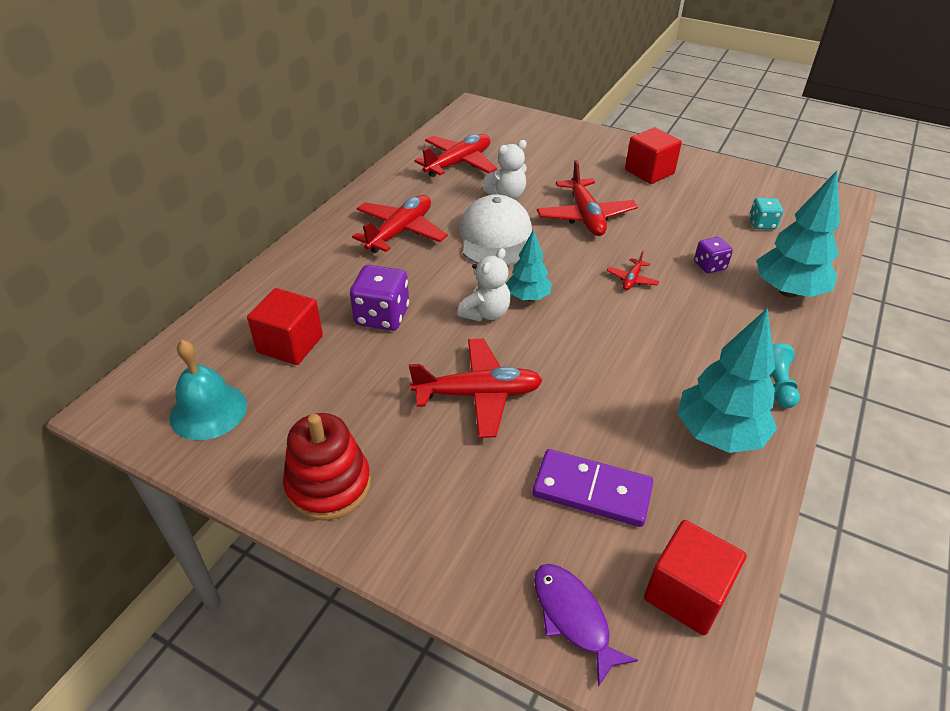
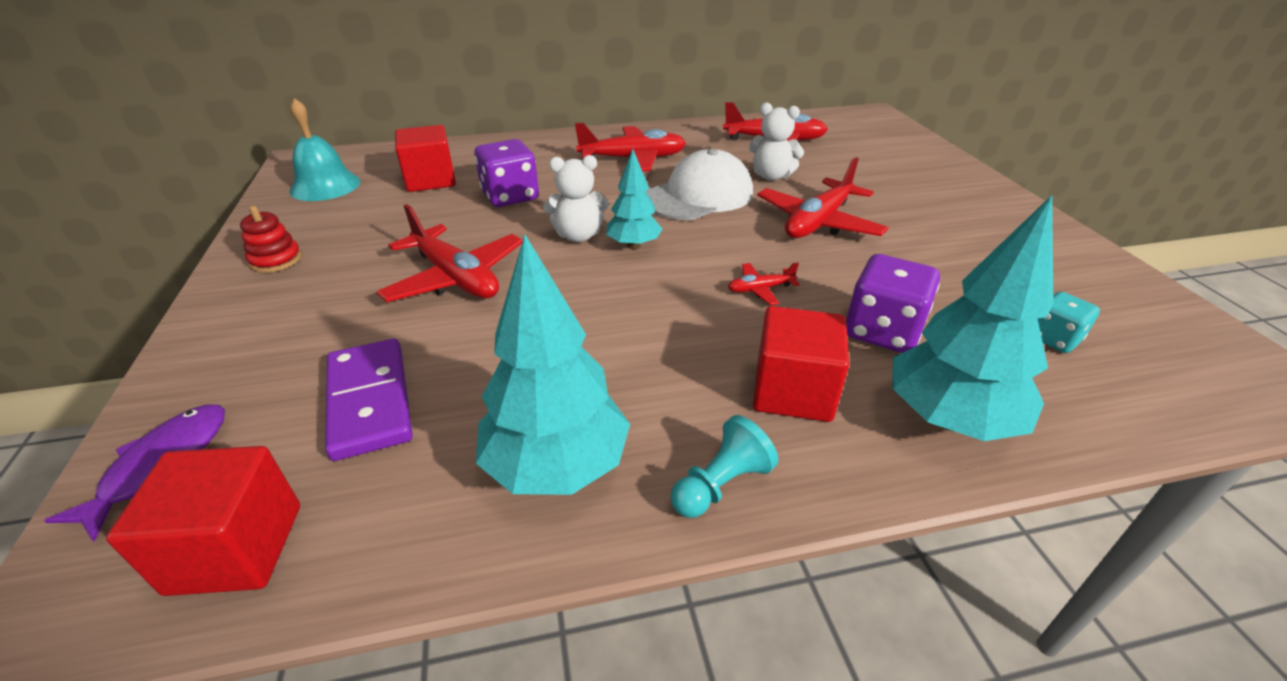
camera: 50 degrees right, 5 degrees down
red stacking toy [283,413,371,520] -> red stacking toy [240,206,301,273], size x0.58
red cube [625,128,682,184] -> red cube moved to [753,306,849,422]
purple dice [694,237,733,273] -> purple dice [846,254,940,353], size x1.65

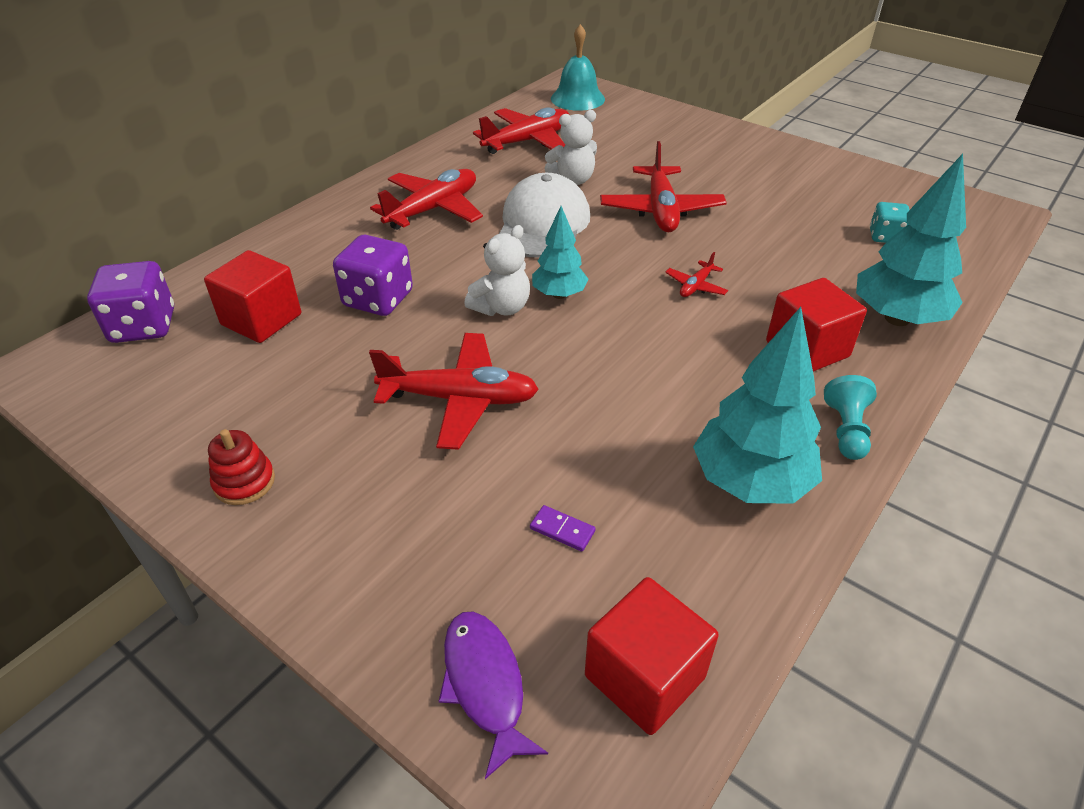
camera: 40 degrees left, 5 degrees up
turquoise bell [289,98,360,201] -> turquoise bell moved to [551,24,605,111]
purple domino [325,339,413,461] -> purple domino [530,505,596,551], size x0.42
purple dice [846,254,940,353] -> purple dice moved to [87,261,174,343]

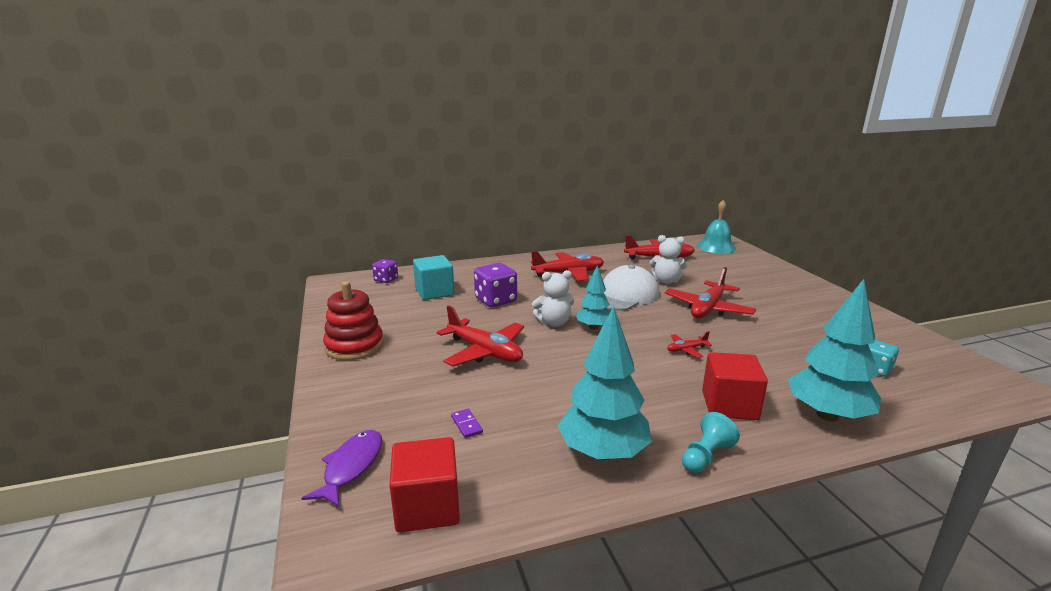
camera: 35 degrees right, 20 degrees down
purple dice [87,261,174,343] -> purple dice [372,259,398,283], size x0.61
red cube [204,250,301,343] -> turquoise cube [413,255,454,300]
red stacking toy [208,429,275,505] -> red stacking toy [323,281,384,360], size x1.73

